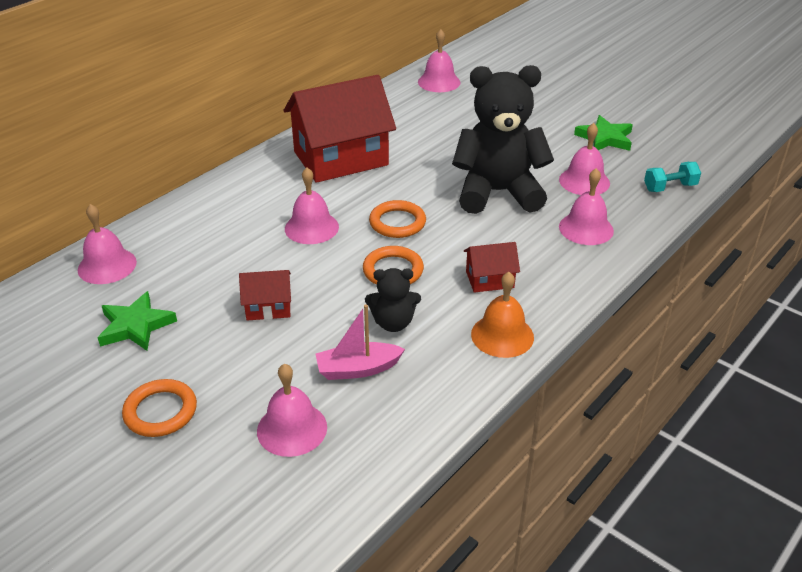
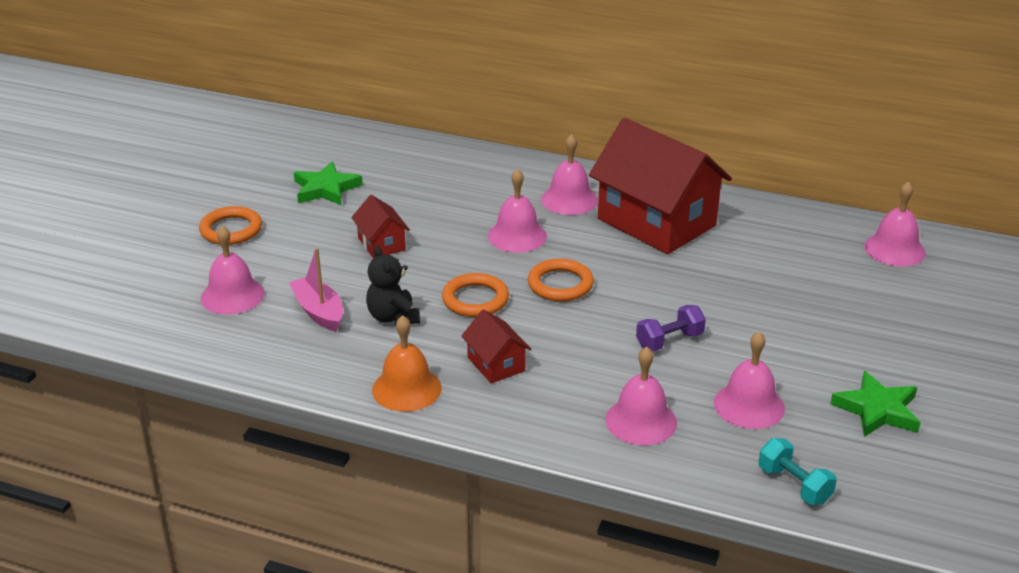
camera: 70 degrees right, 5 degrees down
pink bell [78,204,137,284] -> pink bell moved to [541,134,598,215]
black teddy bear [452,65,554,214] -> purple dumbbell [636,305,706,351]

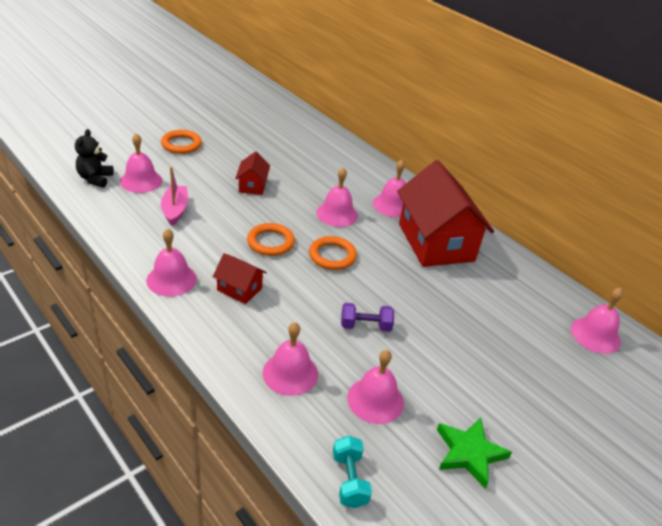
camera: 25 degrees right, 5 degrees up
green star [294,162,363,205] -> none
black teddy bear [366,246,420,325] -> black teddy bear moved to [75,129,114,188]
orange bell [372,315,441,412] -> pink bell [146,228,197,297]
red house [461,309,531,383] -> red house turned 60 degrees counterclockwise [213,253,267,304]

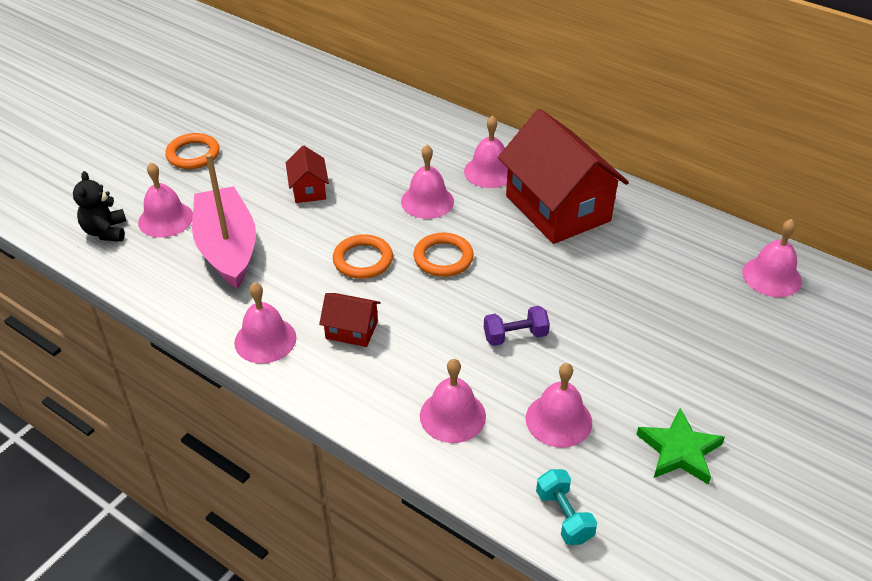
camera: 10 degrees left, 5 degrees up
pink boat [161,167,188,226] -> pink boat [192,153,256,289], size x1.78

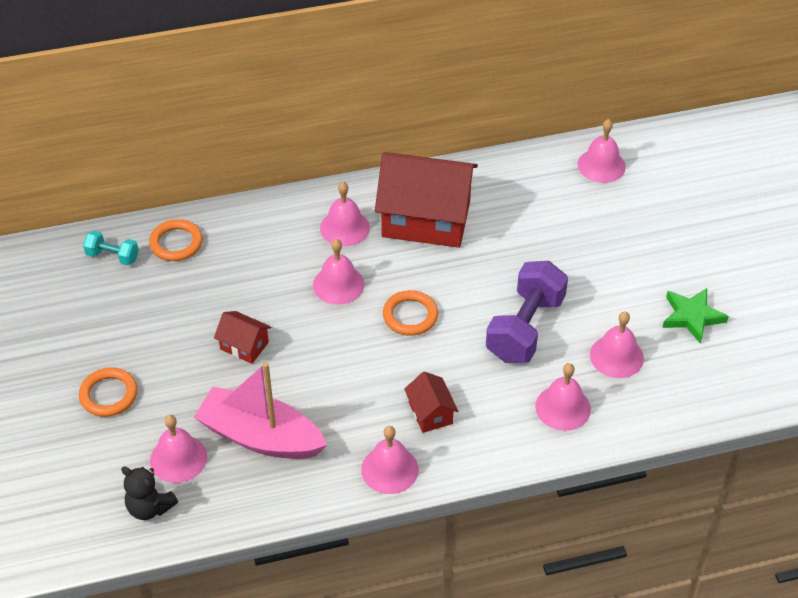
camera: 50 degrees left, 5 degrees up
red house [319,293,381,347] -> red house turned 75 degrees counterclockwise [404,372,458,433]
orange ring [333,234,393,279] -> orange ring moved to [149,219,203,261]
purple dumbbell [484,306,550,346] -> purple dumbbell [486,261,568,363], size x1.99
turquoise dumbbell [536,469,597,545] -> turquoise dumbbell moved to [83,230,139,265]

